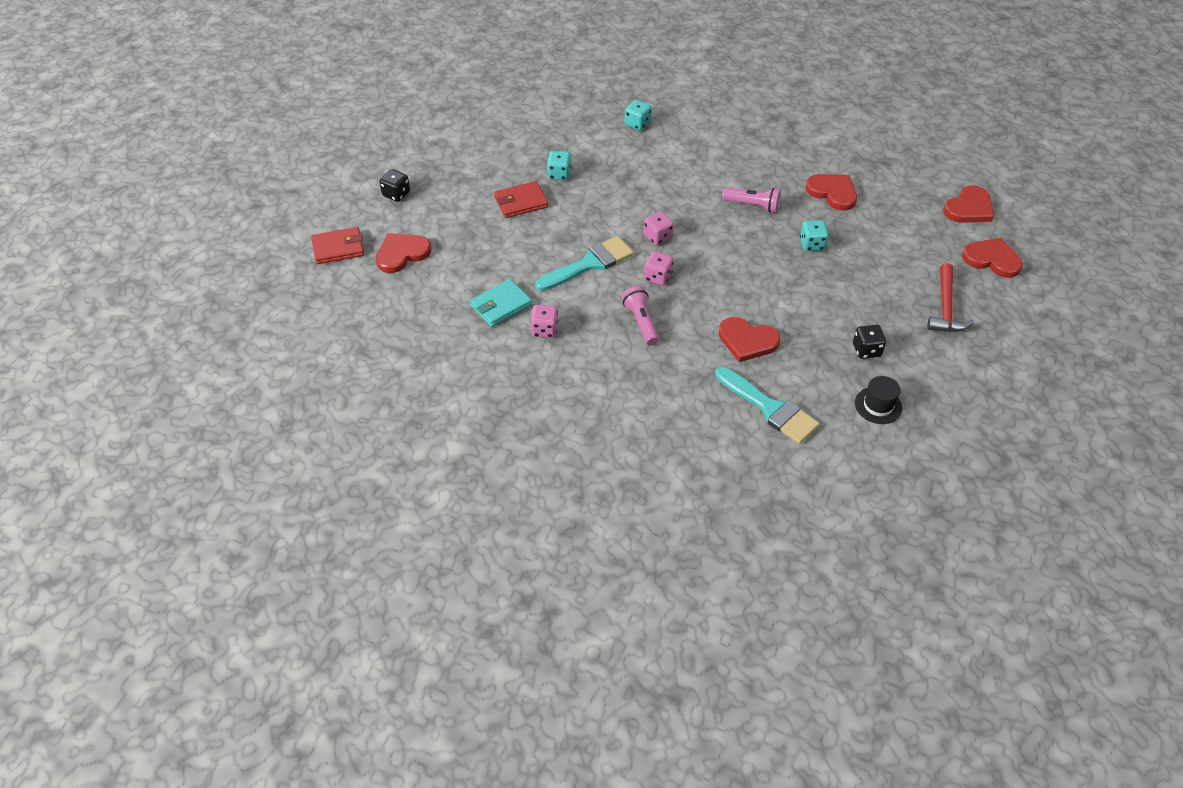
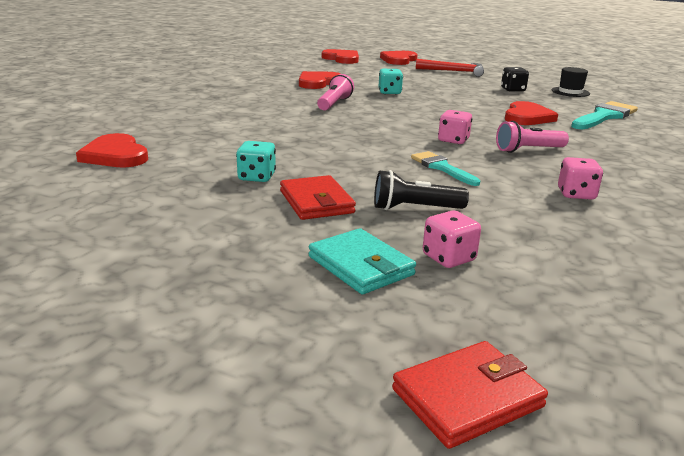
camera: 90 degrees left, 25 degrees down
red wallet [311,227,364,264] -> red wallet turned 75 degrees clockwise [392,341,548,449]
red heart [376,233,431,273] -> red heart moved to [76,133,148,167]
black dice [379,169,410,202] -> none
turquoise wallet [470,279,532,327] -> turquoise wallet moved to [309,228,416,294]
turquoise brush [535,236,633,291] -> turquoise brush [411,151,480,186], size x0.63
turquoise dice [625,100,652,131] -> none
pink dice [644,211,674,245] -> pink dice moved to [423,211,481,268]
none -> black flashlight [374,170,469,210]

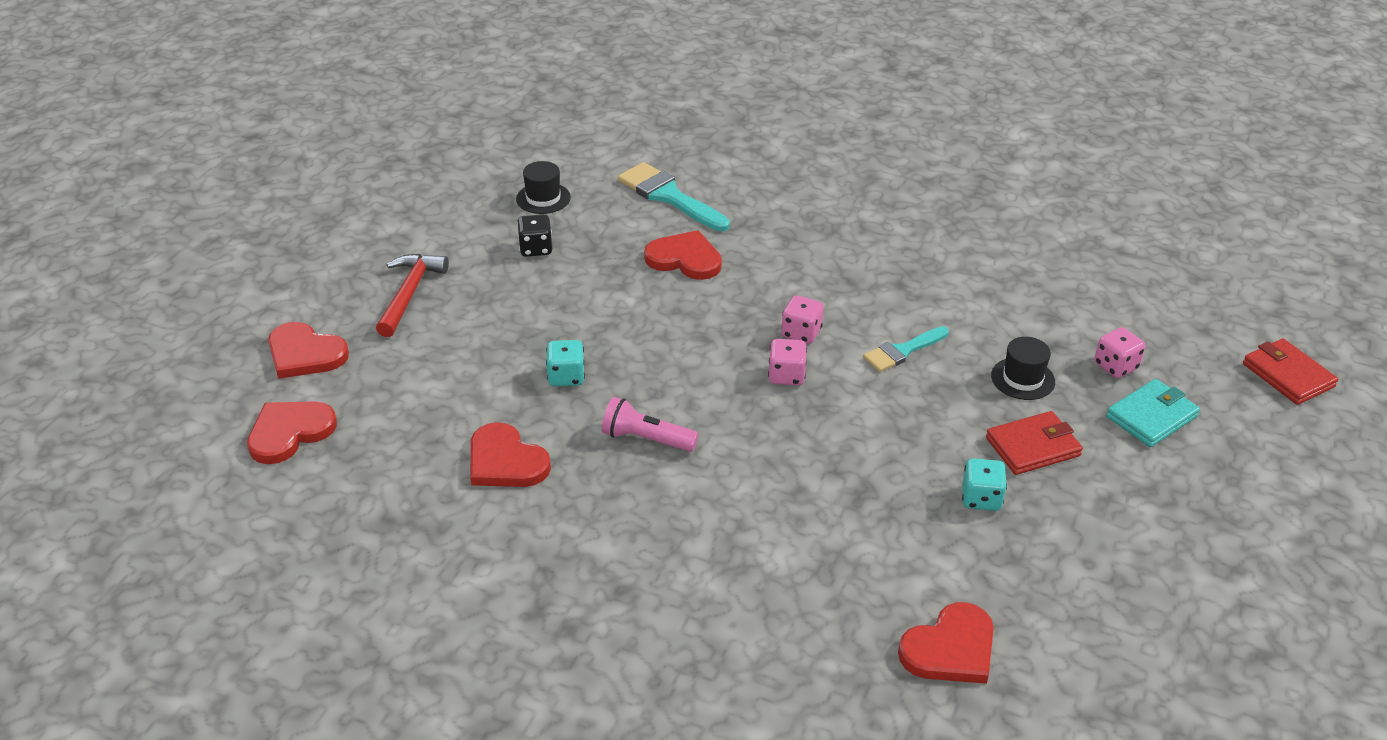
camera: 90 degrees left, 15 degrees up
black flashlight [374,170,469,210] -> black hat [991,337,1055,400]
pink flashlight [496,121,569,153] -> none
pink dice [558,157,603,200] -> pink dice moved to [768,339,807,386]

